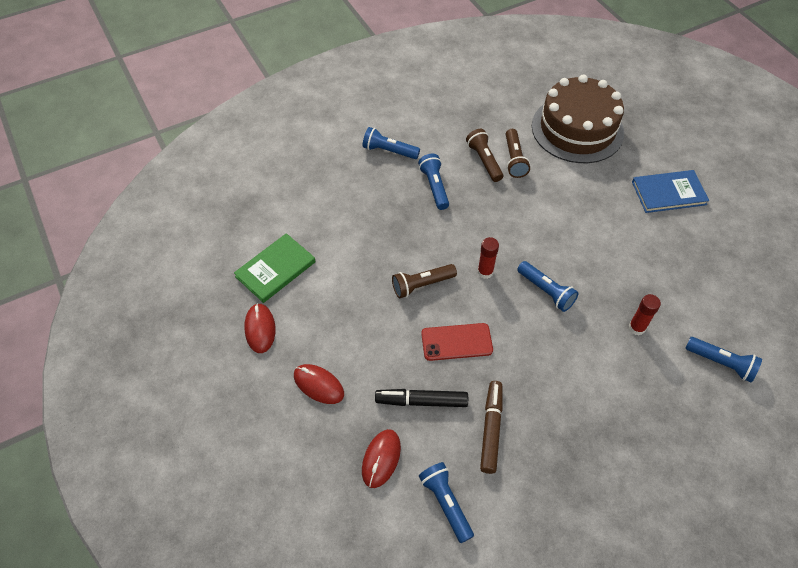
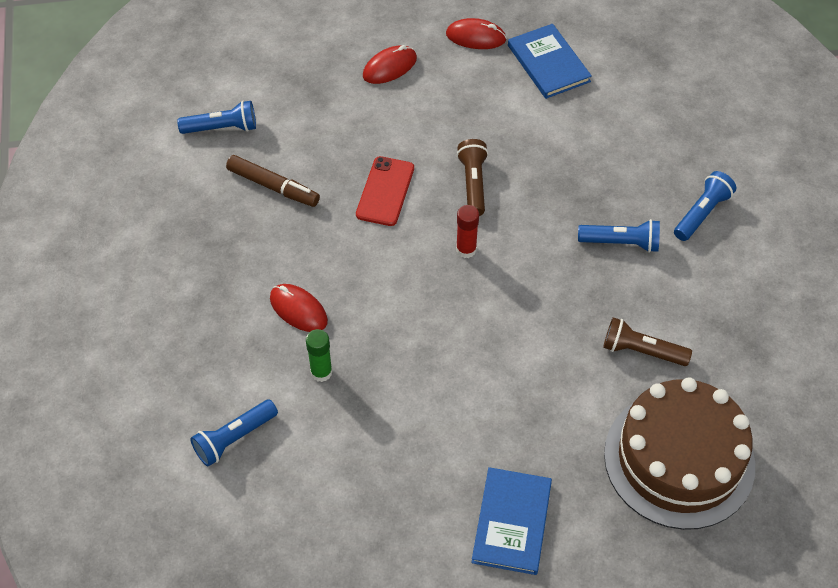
camera: 110 degrees right, 0 degrees up
green book [234,233,316,303] -> blue book [508,24,592,99]
red mouse [362,429,401,488] -> red mouse moved to [270,284,328,332]
black marker [375,389,468,407] -> none
brown flashlight [466,129,503,182] -> none
blue flashlight [517,261,579,312] -> none
red glue stick [629,294,661,335] -> green glue stick [306,329,333,382]

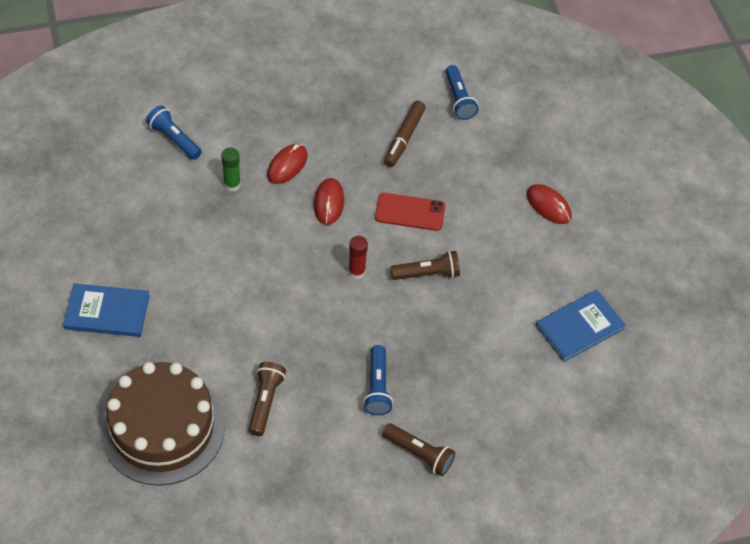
camera: 80 degrees right, 0 degrees up
red mouse [446,18,507,49] -> red mouse moved to [314,178,344,225]
blue flashlight [674,171,736,241] -> brown flashlight [382,423,455,476]

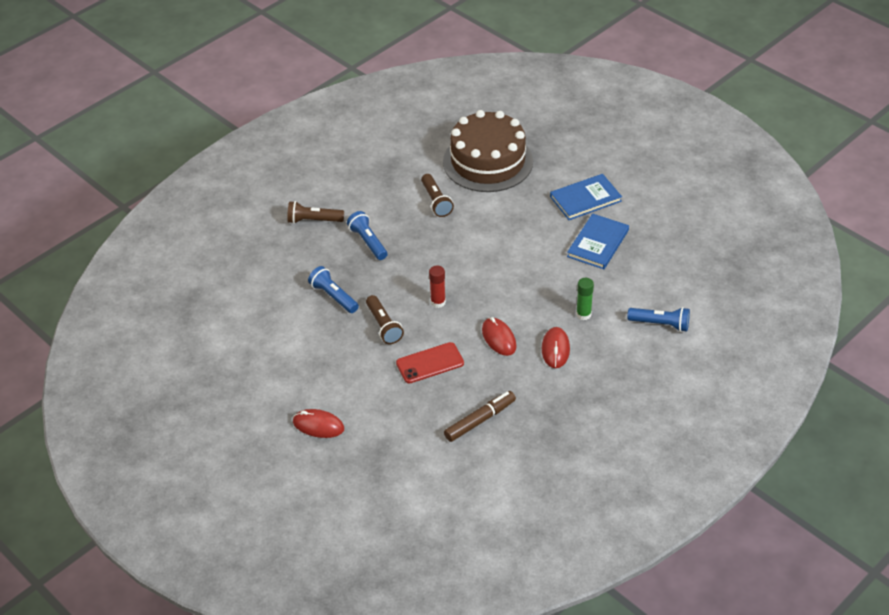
camera: 155 degrees right, 10 degrees down
brown marker [384,101,426,167] -> brown marker turned 60 degrees clockwise [444,391,516,442]
brown flashlight [390,251,460,280] -> brown flashlight turned 75 degrees counterclockwise [366,295,404,344]
blue flashlight [445,65,479,120] -> blue flashlight moved to [308,266,359,313]
blue book [536,290,626,362] -> blue book moved to [567,213,629,269]

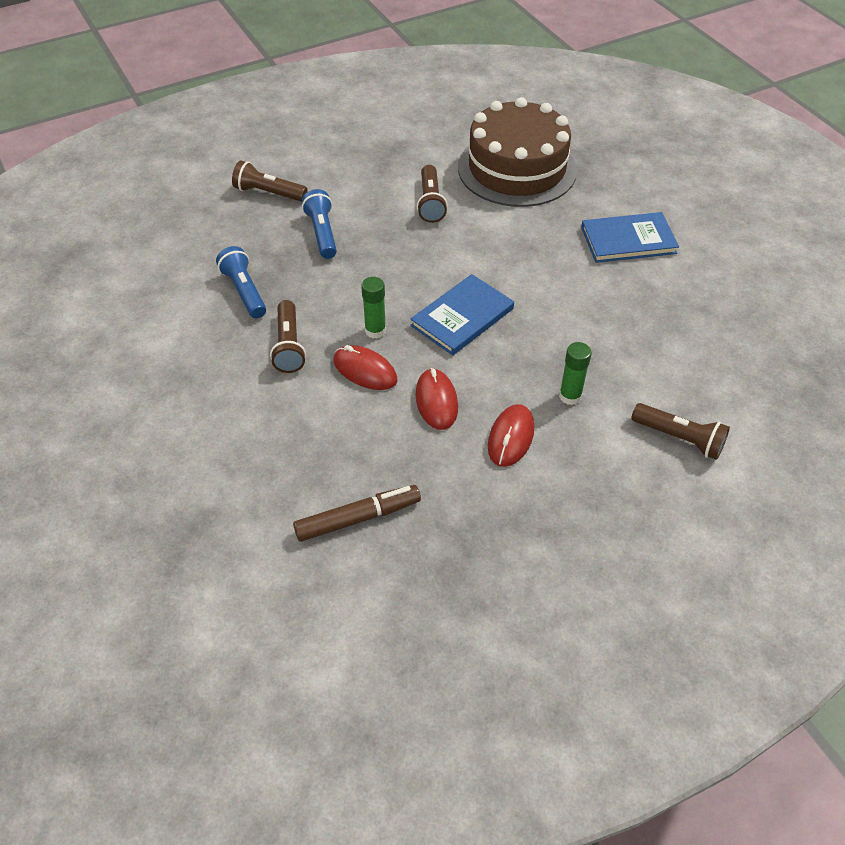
camera: 15 degrees right, 5 degrees up
red mouse [293,409,344,438] -> red mouse moved to [334,345,397,390]
red phone [396,342,464,383] -> none
red glue stick [429,265,446,308] -> green glue stick [361,277,386,339]
blue book [567,213,629,269] -> blue book moved to [410,274,514,355]
blue flashlight [627,307,690,332] -> brown flashlight [631,403,730,460]

